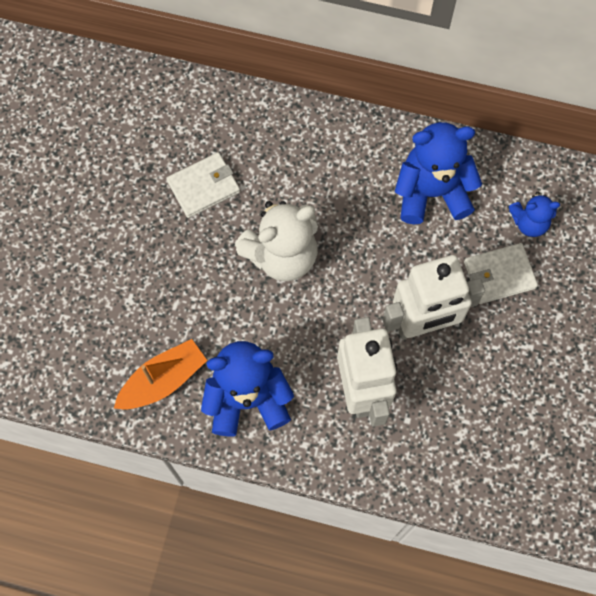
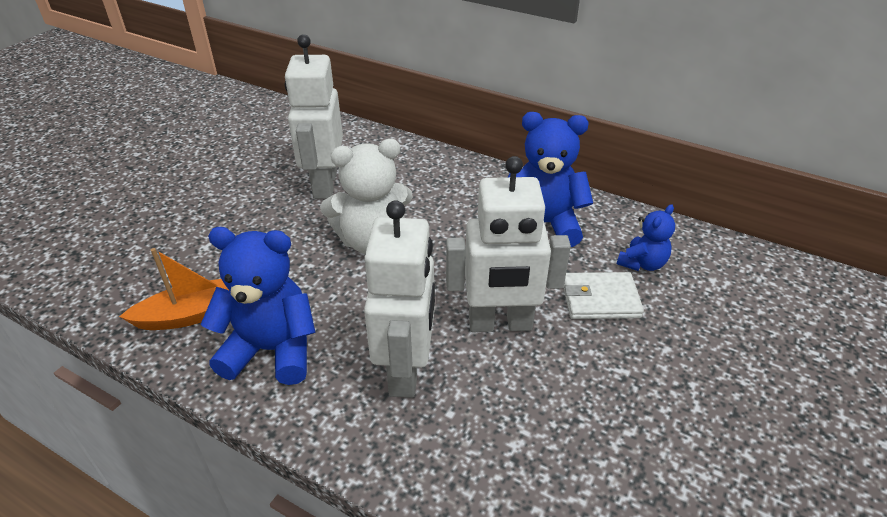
camera: 15 degrees right, 30 degrees down
white wallet [166,152,240,218] -> white robot [285,34,343,199]
blue teddy bear [509,192,560,237] -> blue teddy bear turned 60 degrees counterclockwise [617,204,675,271]

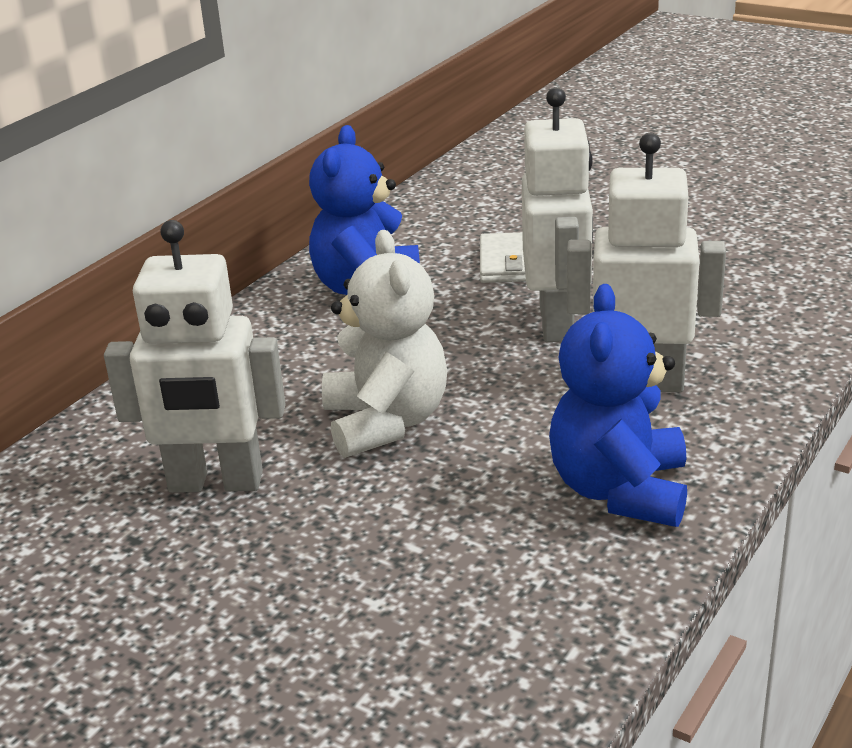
camera: 85 degrees left, 10 degrees down
orange boat [119,248,230,330] -> none
blue teddy bear [617,204,675,271] -> none

